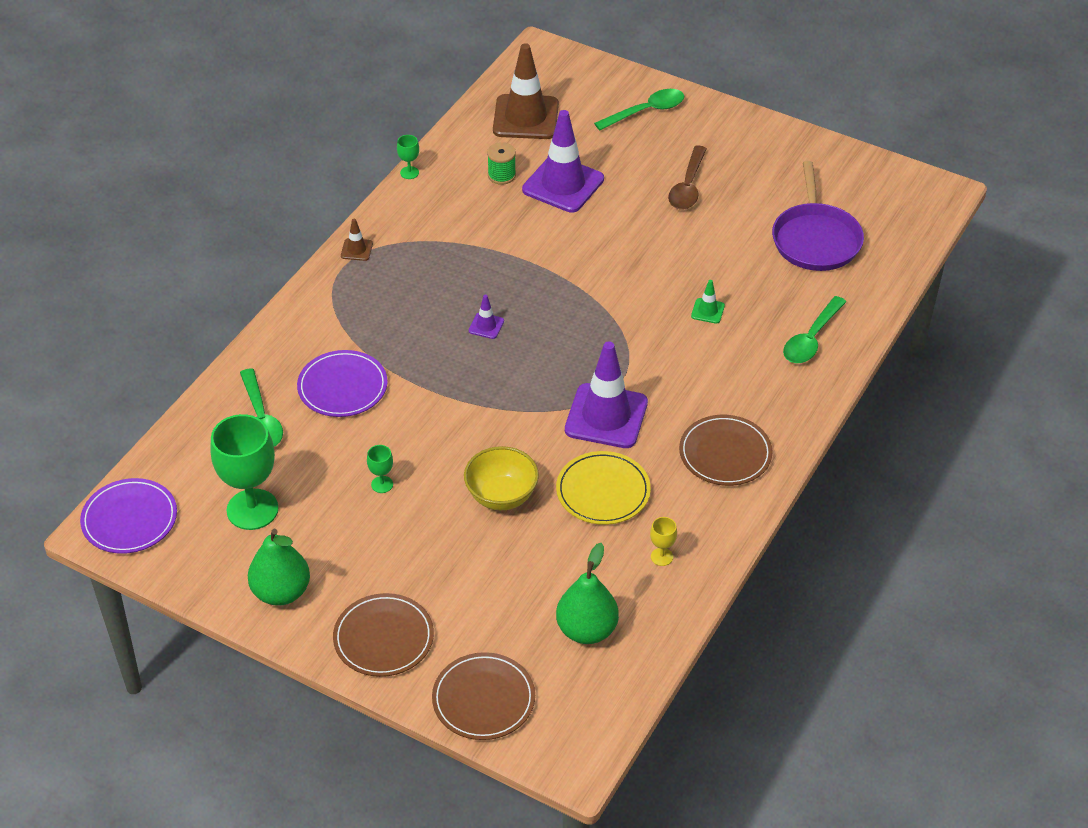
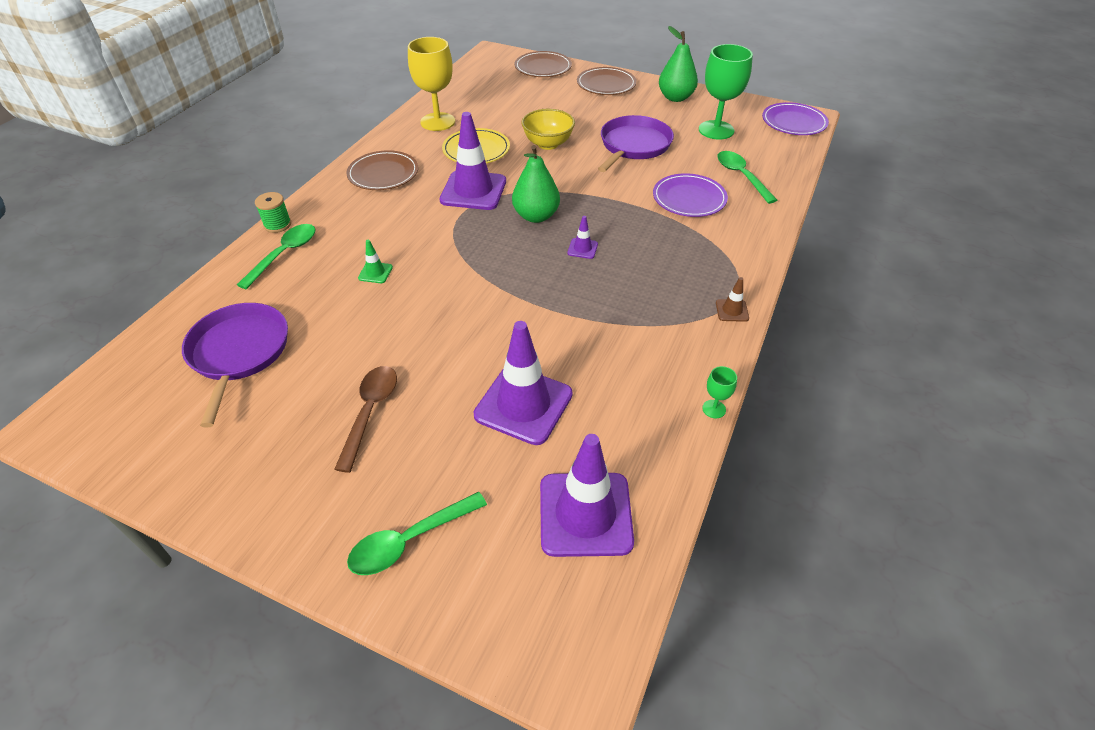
camera: 175 degrees right, 0 degrees up
green goblet [367,445,393,493] -> purple pan [598,115,674,172]
green spool [487,142,516,185] -> green spool moved to [255,192,291,233]
brown traffic cone [493,43,559,139] -> purple traffic cone [540,434,634,557]
green pear [556,543,619,644] -> green pear moved to [512,145,560,223]
yellow goblet [650,517,677,566] -> yellow goblet [408,37,455,131], size x2.33

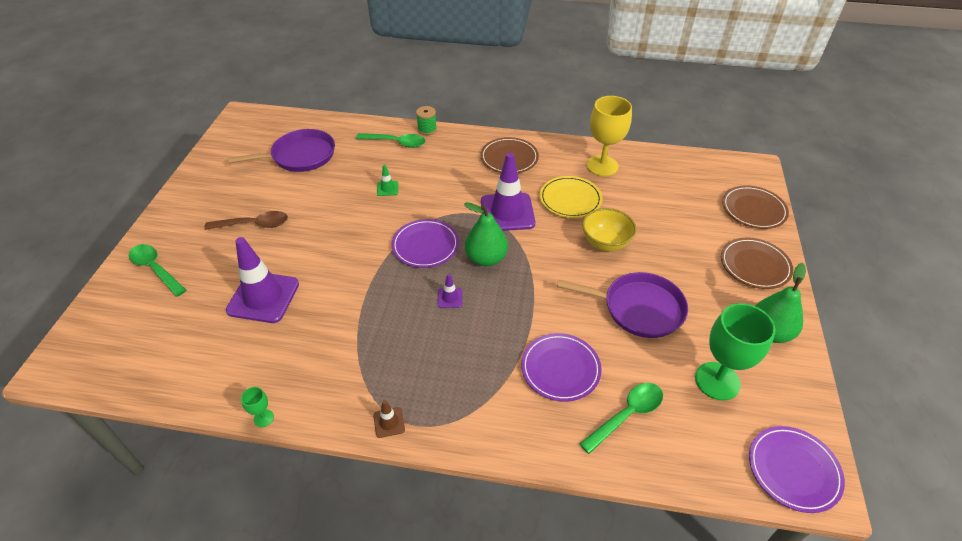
camera: 75 degrees right, 0 degrees up
purple traffic cone [540,434,634,557] -> none
none -> purple plate [392,219,459,268]

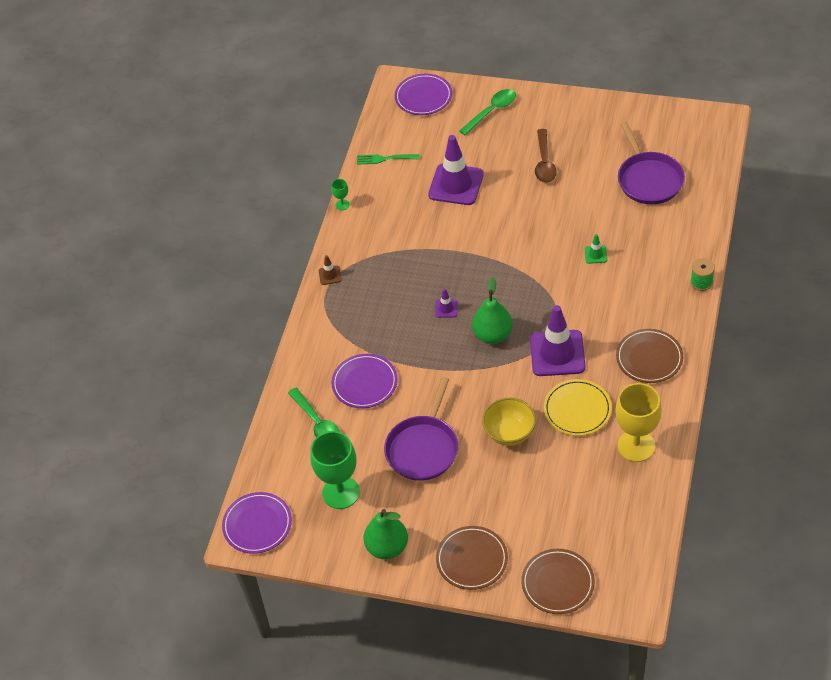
camera: 100 degrees right, 5 degrees up
green spoon [356,133,425,148] -> none
purple plate [392,219,459,268] -> purple plate moved to [395,74,452,115]
none -> green fork [357,154,419,165]

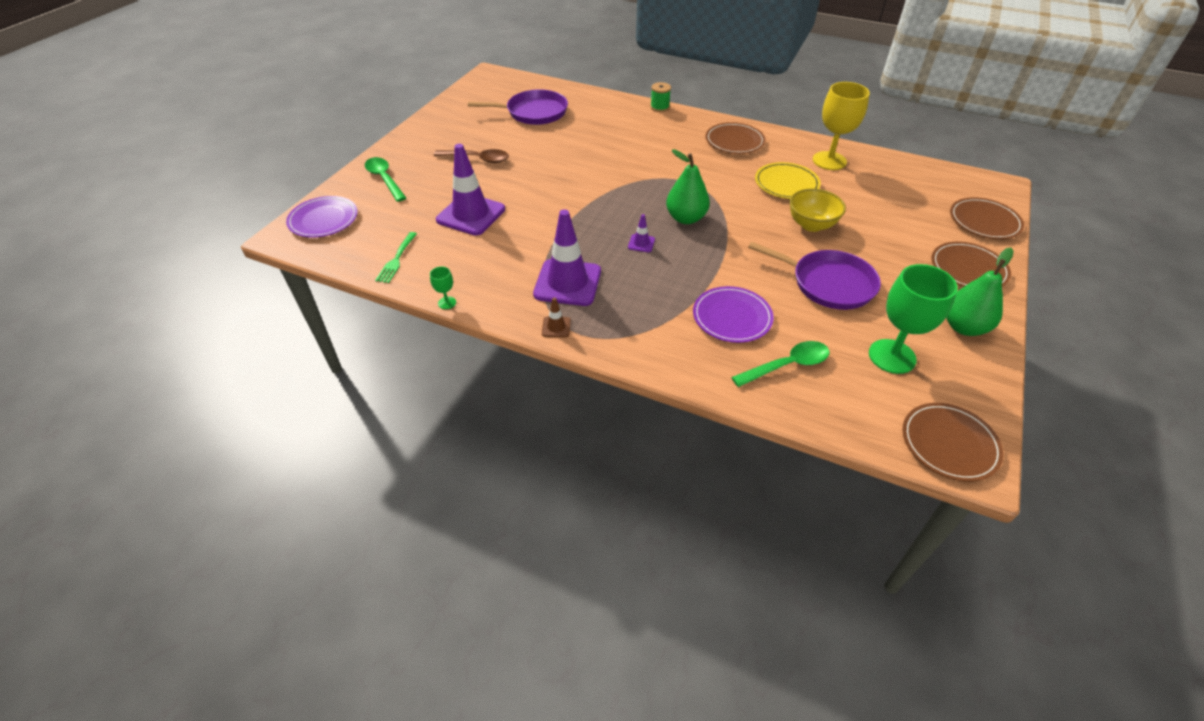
camera: 85 degrees left, 5 degrees down
purple plate [222,492,292,554] -> brown plate [903,403,1004,482]
purple traffic cone [530,305,585,376] -> purple traffic cone moved to [533,209,601,306]
green traffic cone [585,234,607,264] -> none

